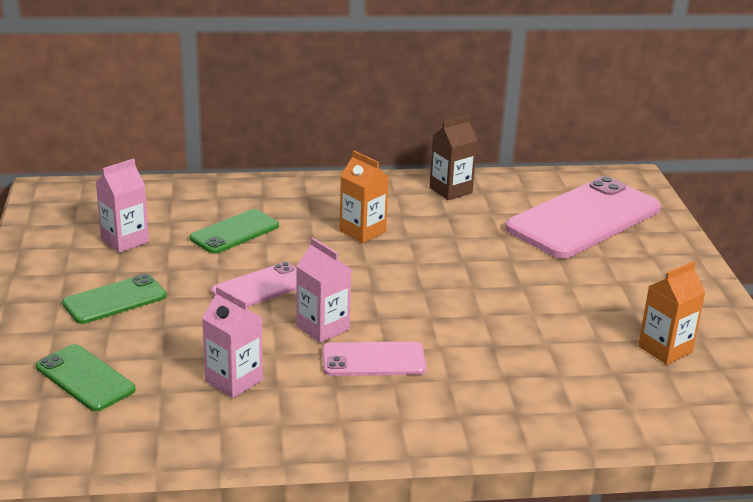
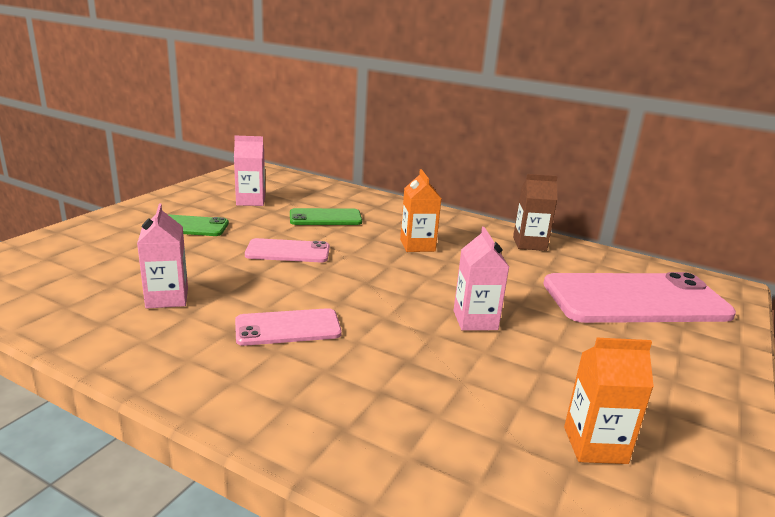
camera: 35 degrees right, 5 degrees down
green phone [36,344,136,411] -> none
pink carton [296,237,352,343] -> pink carton moved to [453,227,509,330]
pink phone [322,342,426,376] -> pink phone turned 45 degrees counterclockwise [235,308,342,346]

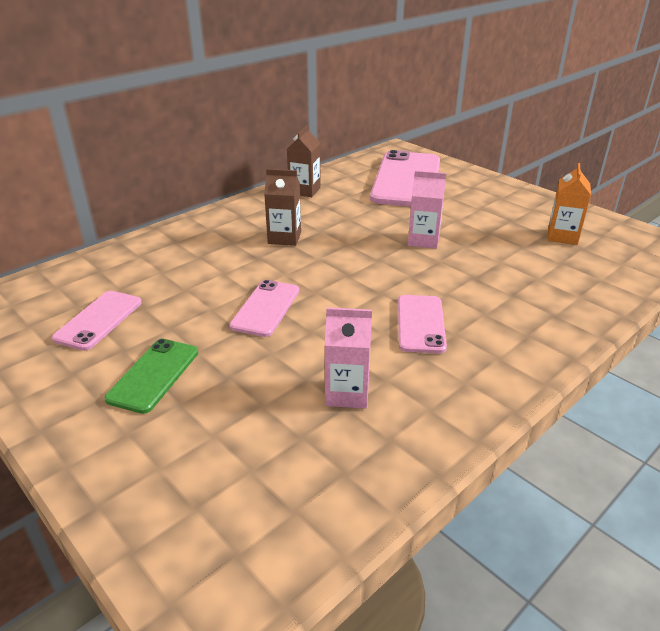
camera: 70 degrees left, 10 degrees up
pink carton [234,136,265,206] -> pink phone [52,291,142,351]
green phone [290,208,362,225] -> none
orange carton [400,169,441,252] -> brown carton [264,169,301,246]

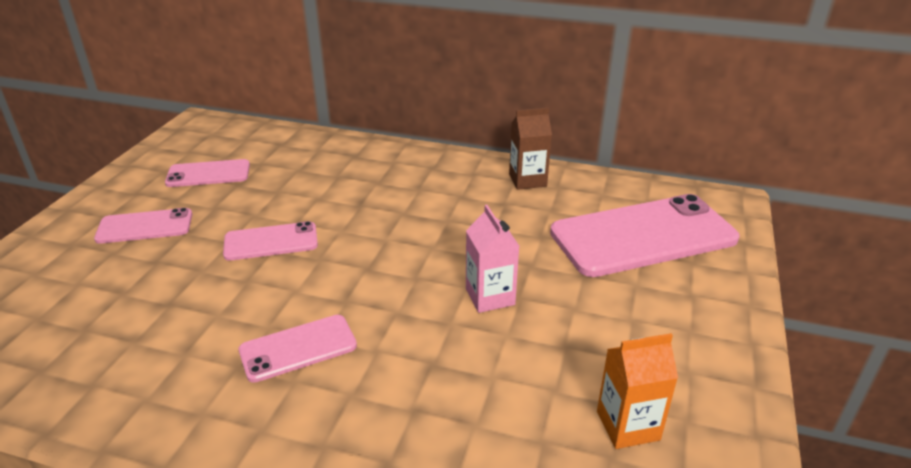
camera: 60 degrees right, 0 degrees up
green phone [104,339,198,414] -> pink phone [94,208,192,244]
brown carton [264,169,301,246] -> none
pink carton [325,307,372,408] -> none

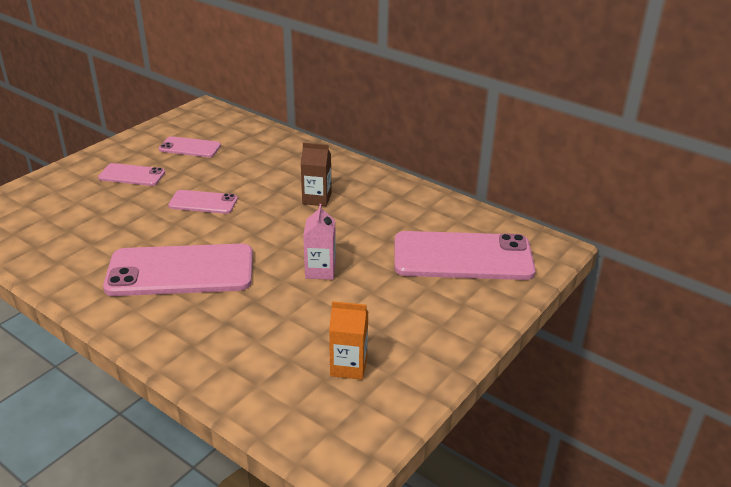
camera: 20 degrees right, 0 degrees up
pink phone [239,315,357,383] -> pink phone [103,244,253,296], size x1.95
brown carton [509,108,552,190] -> brown carton moved to [301,143,332,206]

